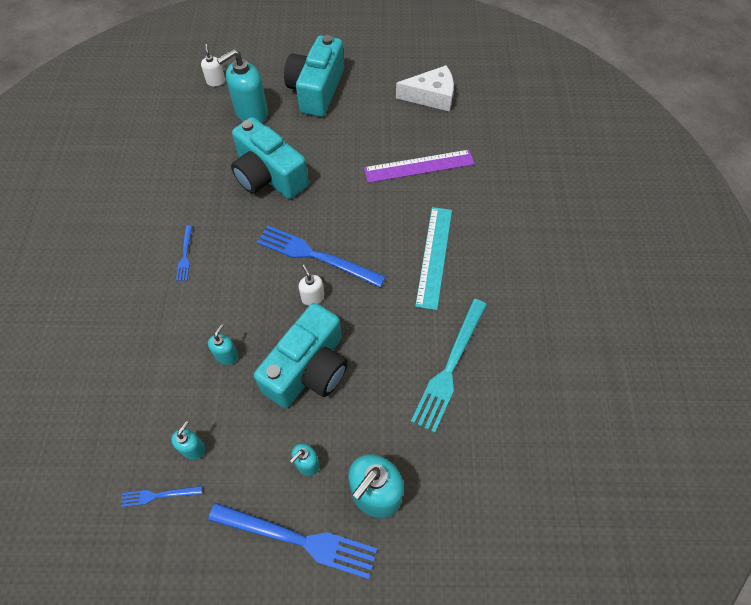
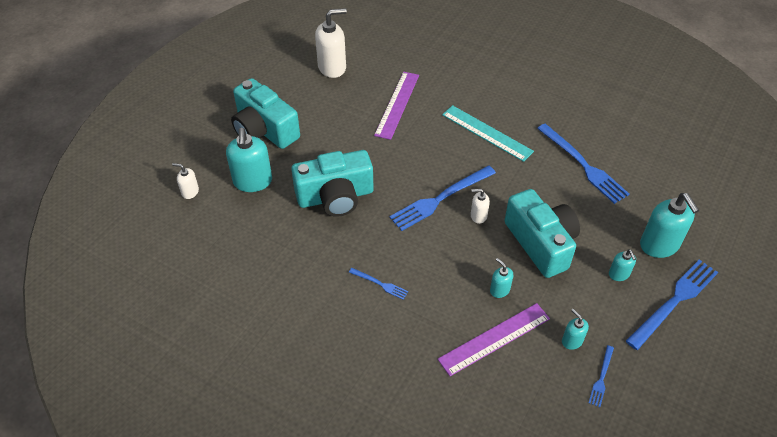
camera: 60 degrees left, 10 degrees down
white cheese [396,65,454,112] -> white soap dispenser [315,8,347,78]
turquoise fork [411,299,487,433] -> blue fork [537,124,629,204]
none -> purple ruler [438,303,550,376]

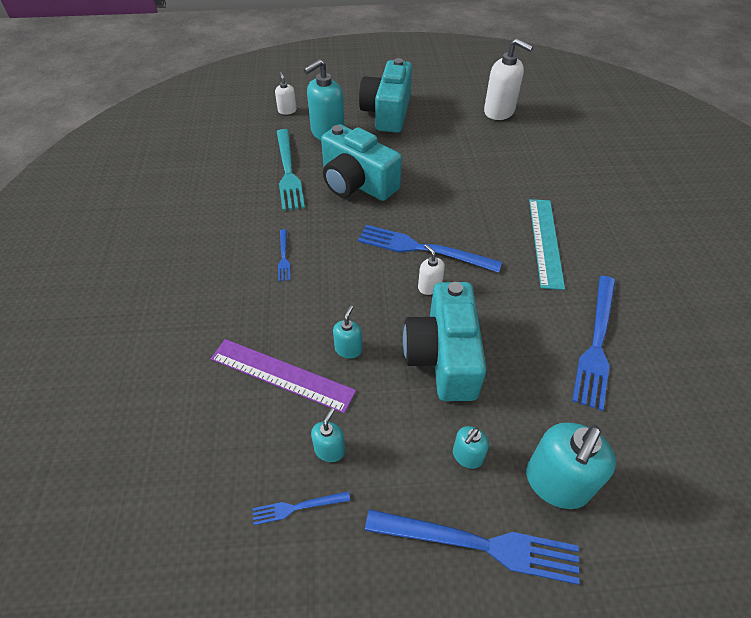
camera: 55 degrees right, 0 degrees up
purple ruler [374,72,419,140] -> none
turquoise camera [504,189,580,278] -> turquoise camera turned 150 degrees clockwise [403,282,487,401]
none -> turquoise fork [277,129,305,211]

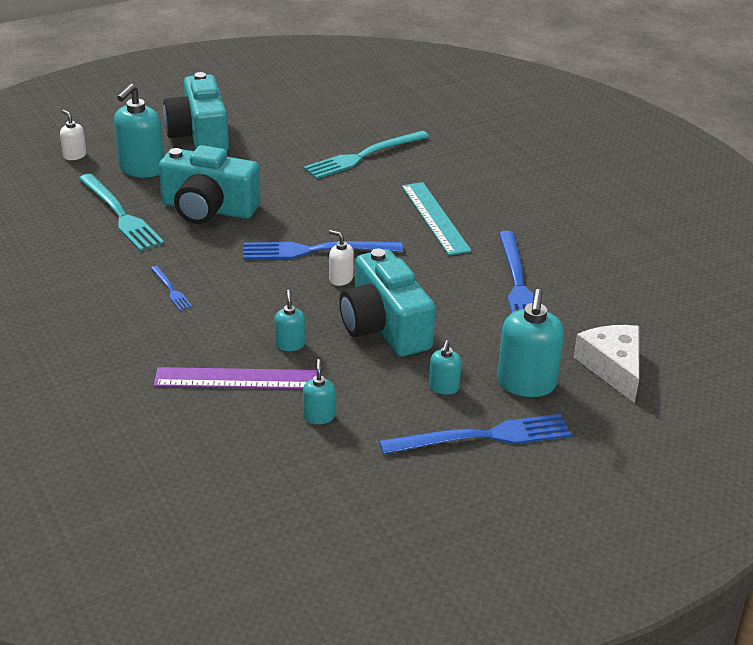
camera: 25 degrees left, 15 degrees down
blue fork [252,491,350,525] -> none
white soap dispenser [484,38,533,120] -> none
none -> turquoise fork [303,131,430,179]
none -> white cheese [574,325,639,403]

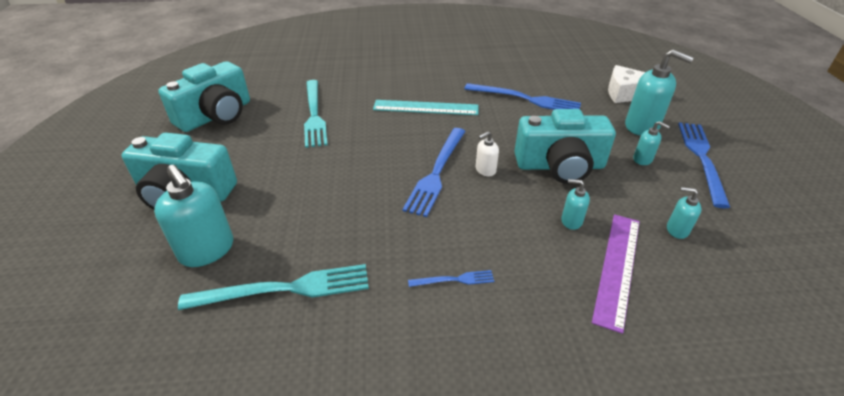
camera: 65 degrees left, 5 degrees up
white soap dispenser [60,110,86,160] -> none
turquoise camera [159,145,261,224] -> turquoise camera moved to [158,61,250,132]

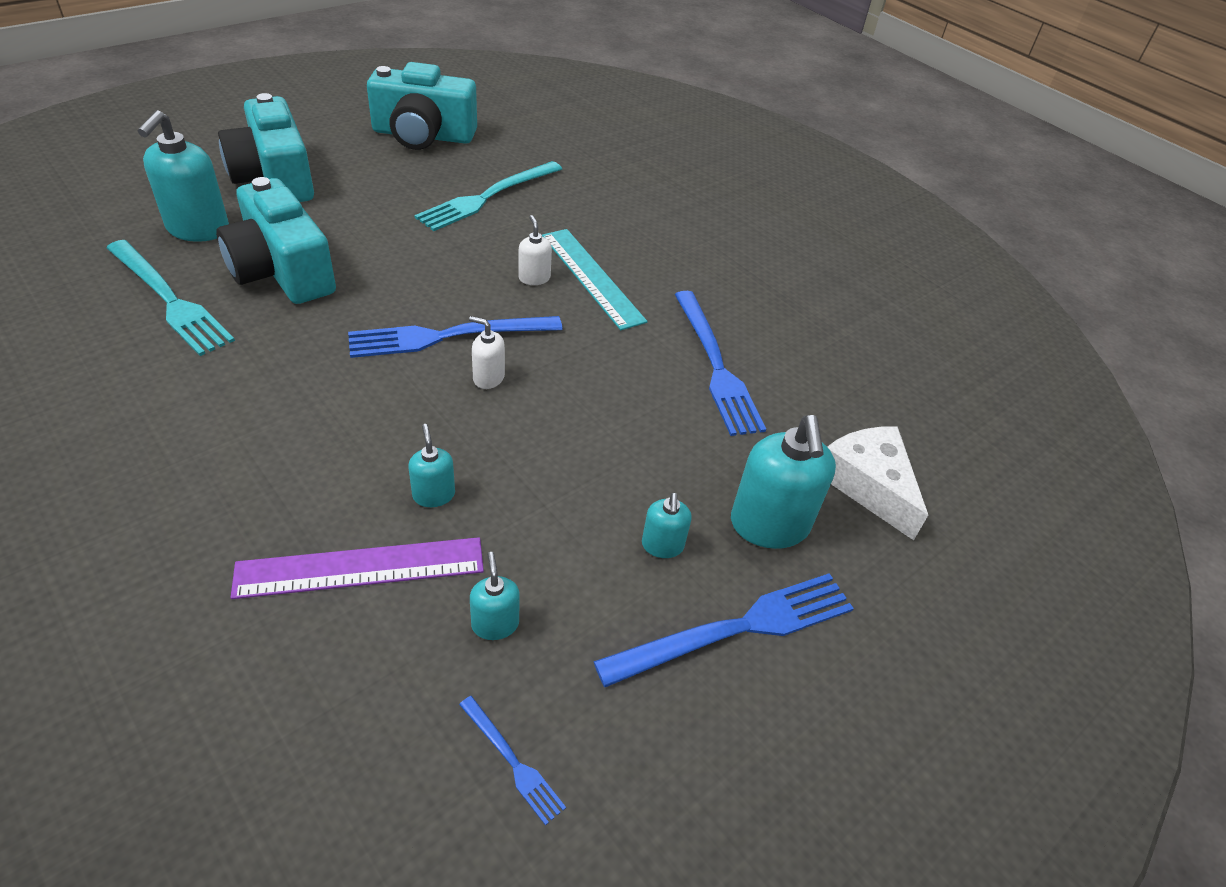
camera: 50 degrees right, 5 degrees up
blue fork [408,270,494,287] -> blue fork moved to [459,696,566,826]
turquoise camera [514,109,616,184] -> turquoise camera moved to [216,177,336,304]
none -> white soap dispenser [518,215,552,285]

